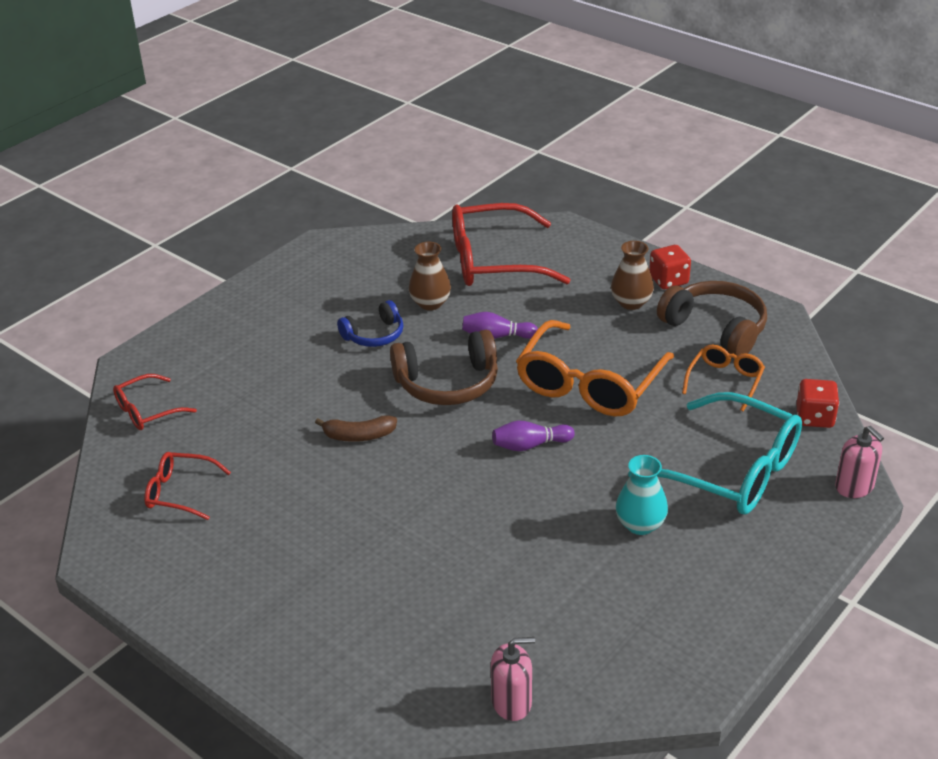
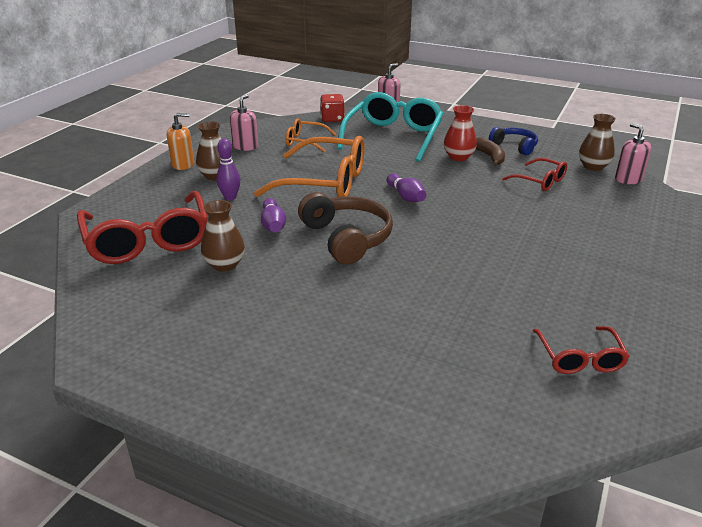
camera: 105 degrees left, 5 degrees down
red glasses [113,374,197,430] -> red glasses moved to [502,158,567,191]
brown banana [315,415,397,442] -> brown banana moved to [476,137,505,166]
blue headphones [337,300,403,347] -> blue headphones moved to [489,127,538,155]
turquoise vase [615,455,668,535] -> red vase [444,105,477,161]
red dice [649,245,691,289] -> orange soap dispenser [167,113,194,170]
brown headphones [657,281,767,356] -> pink soap dispenser [230,95,258,151]
none -> purple bowling pin [216,139,240,200]
none -> brown vase [579,114,616,171]

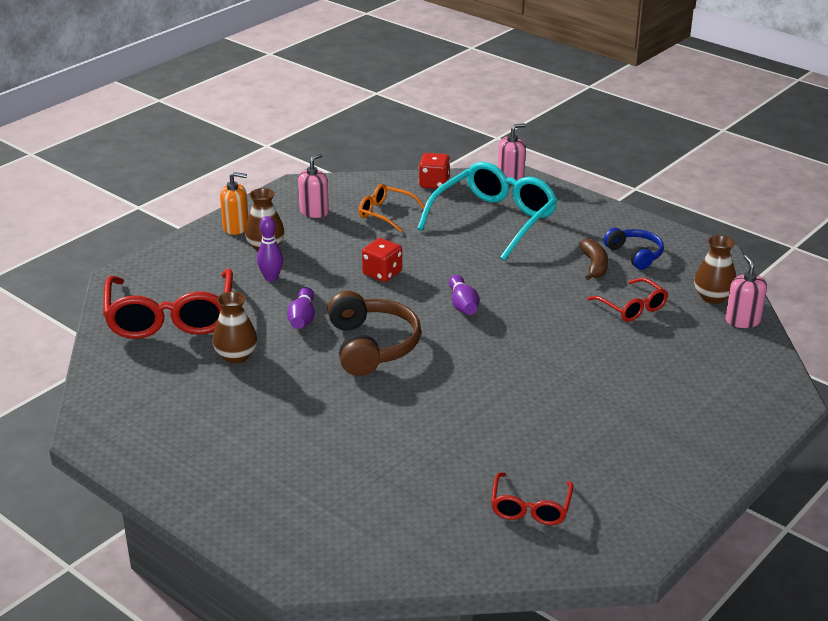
camera: 15 degrees right, 0 degrees up
orange glasses [254,136,365,197] -> red dice [362,238,402,282]
red vase [444,105,477,161] -> none

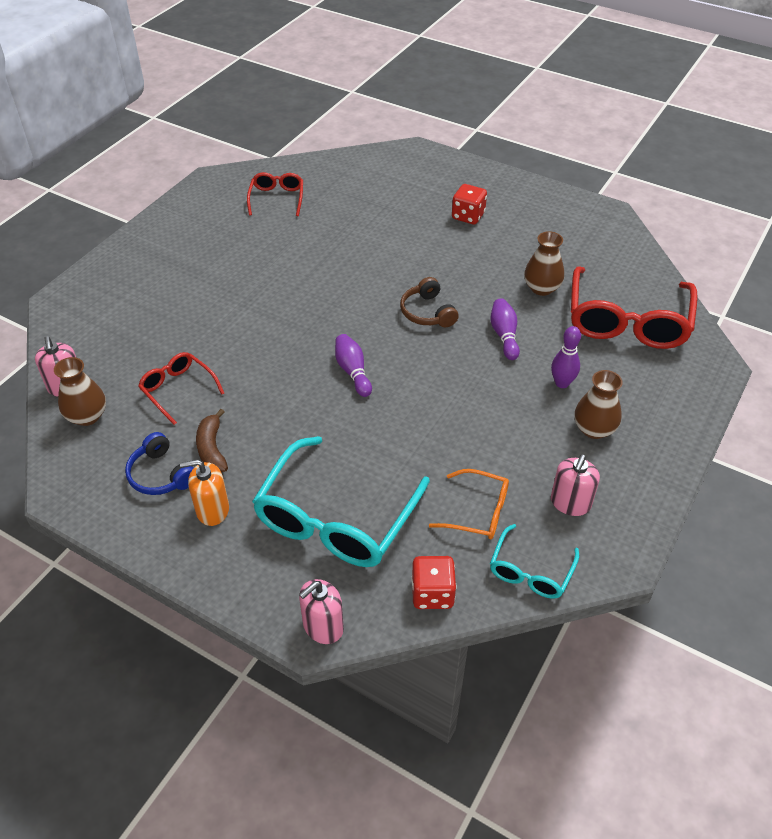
camera: 170 degrees right, 15 degrees up
red glasses [103,269,233,339] -> red glasses turned 150 degrees counterclockwise [571,266,698,349]
orange soap dispenser [220,172,248,235] -> orange soap dispenser moved to [180,459,229,526]
brown headphones [327,291,421,376] -> brown headphones [400,277,459,327], size x0.61
red dice [362,238,402,282] -> red dice moved to [452,184,487,224]
none -> turquoise glasses [490,524,579,599]

